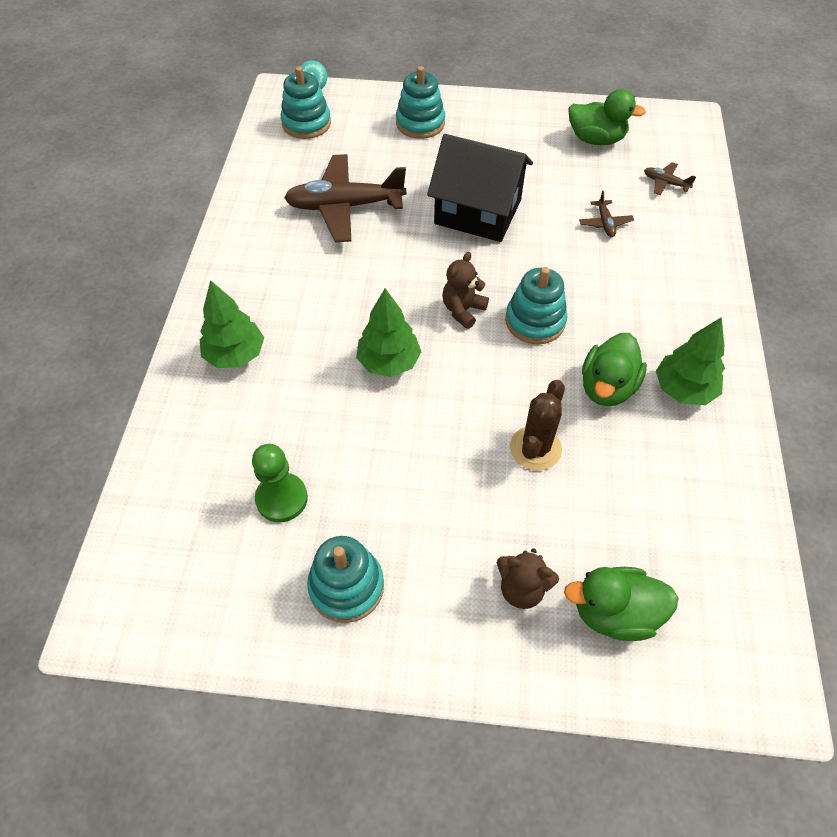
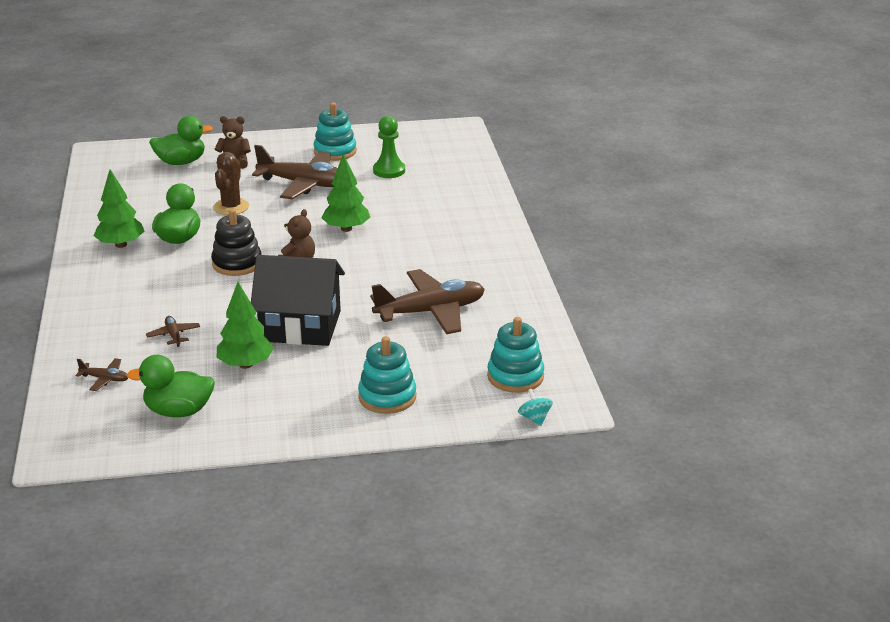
camera: 165 degrees right, 25 degrees down
green tree [200,280,264,368] -> green tree moved to [217,282,274,369]
turquoise stacking toy [505,267,567,344] -> black stacking toy [211,209,262,276]
none -> brown plane [252,145,337,199]

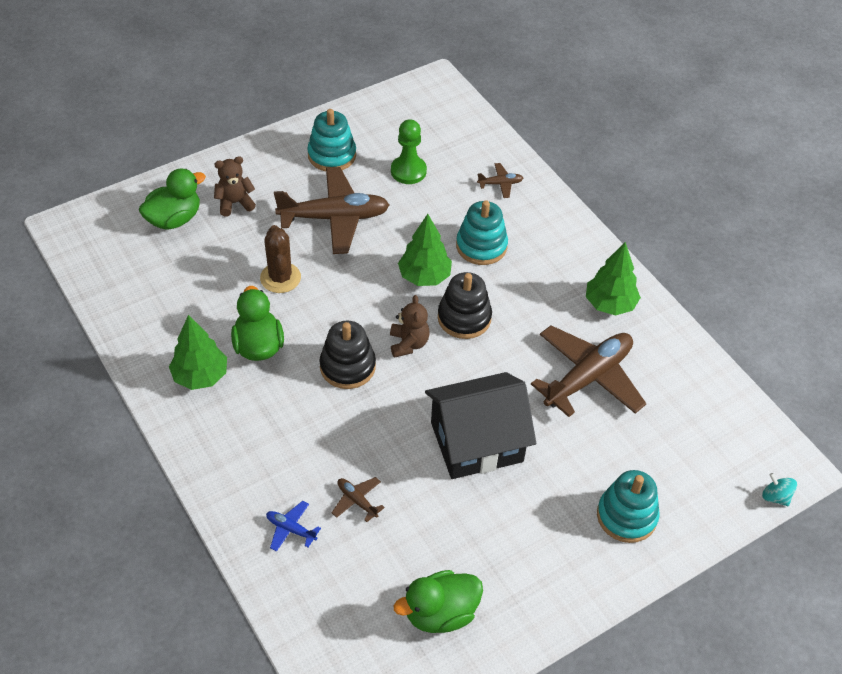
camera: 25 degrees left, 20 degrees up
brown plane [76,358,128,391] -> brown plane moved to [477,163,523,198]
green tree [217,282,274,369] -> green tree moved to [586,242,641,315]
turquoise stacking toy [487,317,544,393] -> turquoise stacking toy moved to [456,200,508,265]
none -> blue plane [266,501,321,552]
none -> black stacking toy [438,272,492,339]

